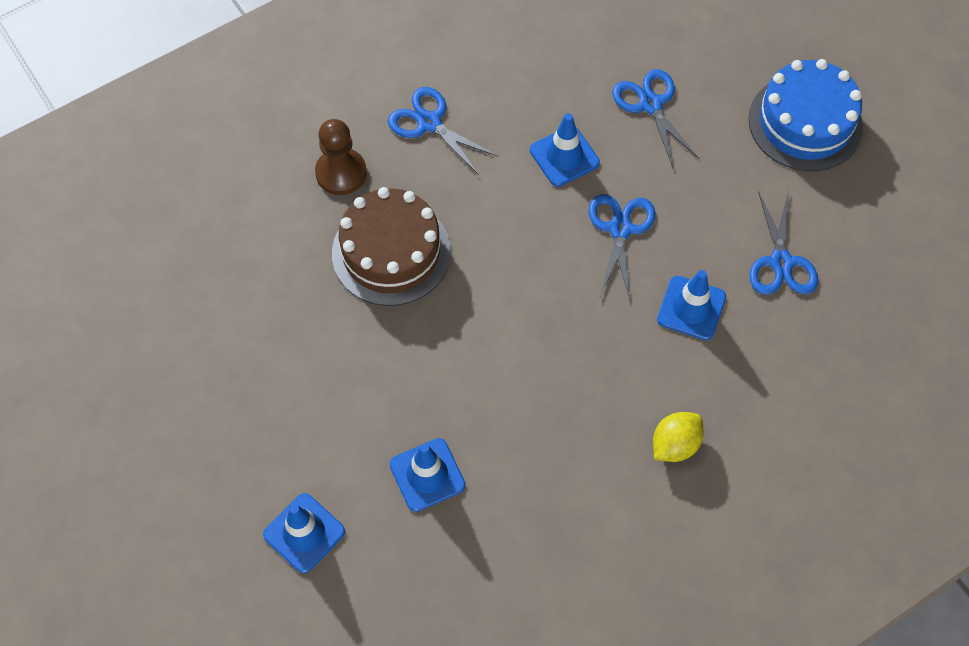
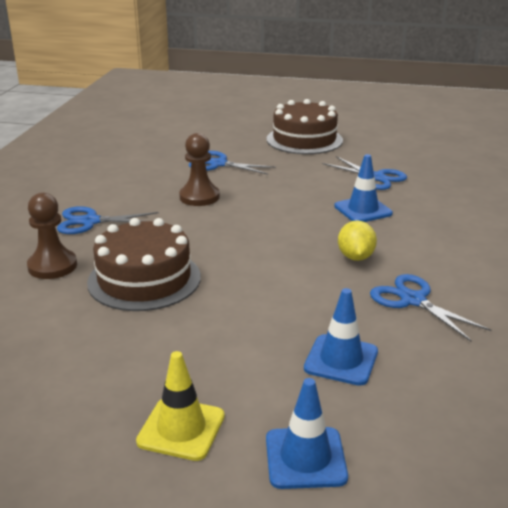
camera: 45 degrees left, 35 degrees down
blue traffic cone [530,113,600,187] -> brown pawn [179,133,220,206]
blue scissors [589,194,655,300] -> blue scissors moved to [370,274,491,341]
yellow lemon [653,412,704,462] -> yellow lemon moved to [338,221,377,261]
blue cake [749,59,863,171] -> brown cake [267,99,343,154]
none -> yellow traffic cone [136,351,225,461]

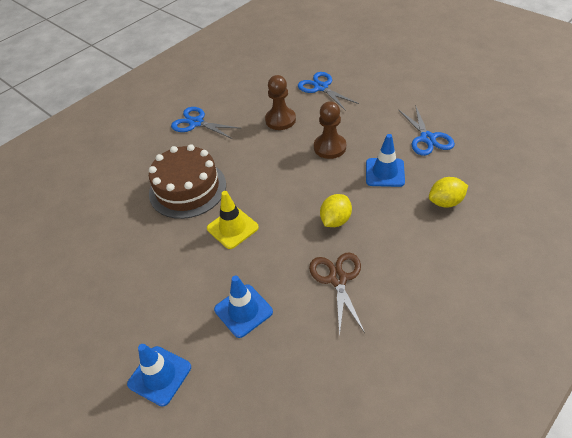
camera: 35 degrees right, 20 degrees up
brown pawn [27,192,77,279] -> brown pawn moved to [314,101,346,159]
yellow traffic cone [136,351,225,461] -> yellow traffic cone moved to [207,191,259,249]
brown cake [267,99,343,154] -> none
blue scissors [370,274,491,341] -> brown scissors [309,253,365,337]
none -> yellow lemon [429,177,468,208]

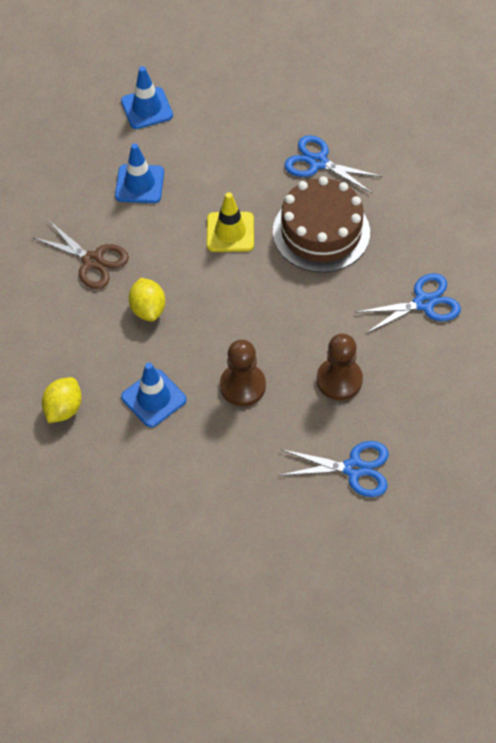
camera: 130 degrees right, 10 degrees up
blue scissors [398,105,455,156] -> blue scissors moved to [284,135,383,193]

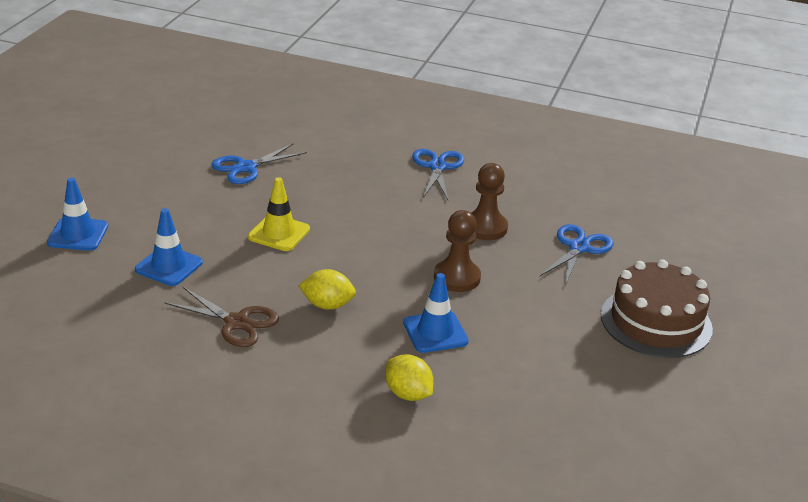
camera: 70 degrees left, 25 degrees down
brown scissors [32,220,129,289] -> brown scissors turned 60 degrees clockwise [164,286,279,347]
brown cake [273,176,370,272] -> brown cake moved to [601,259,713,358]

